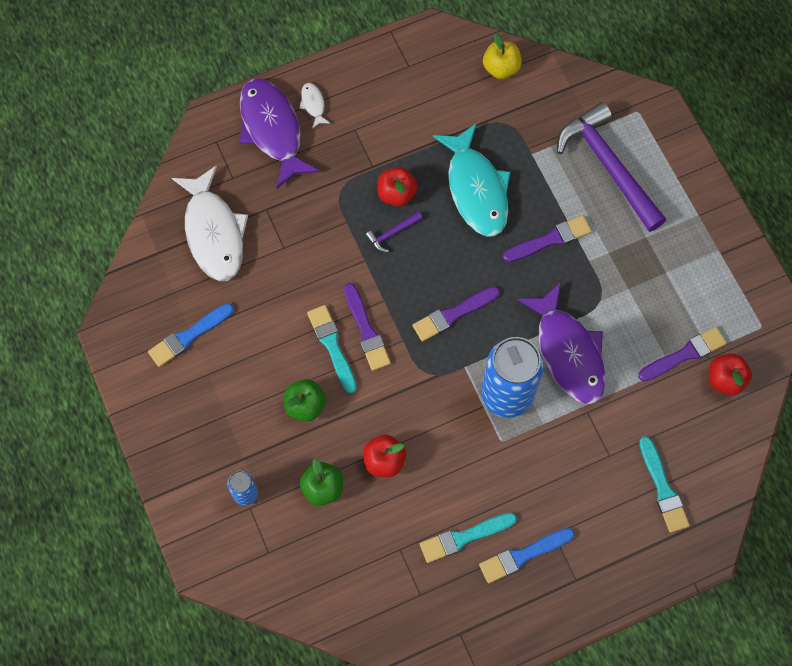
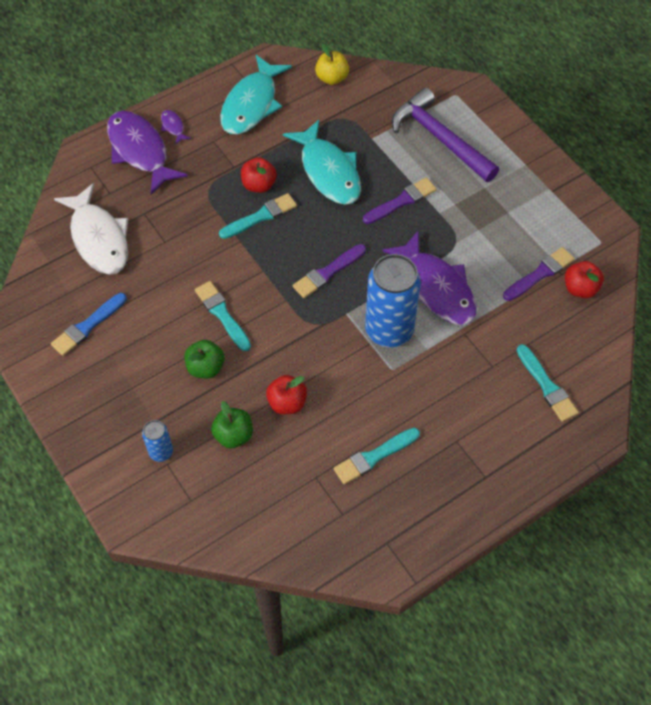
camera: 10 degrees left, 10 degrees down
white fish [299,83,330,128] -> purple fish [161,110,191,145]
purple brush [344,283,391,371] -> none
purple hammer [365,212,423,252] -> turquoise brush [219,193,297,239]
blue brush [479,528,575,583] -> none
none -> turquoise fish [220,55,292,135]

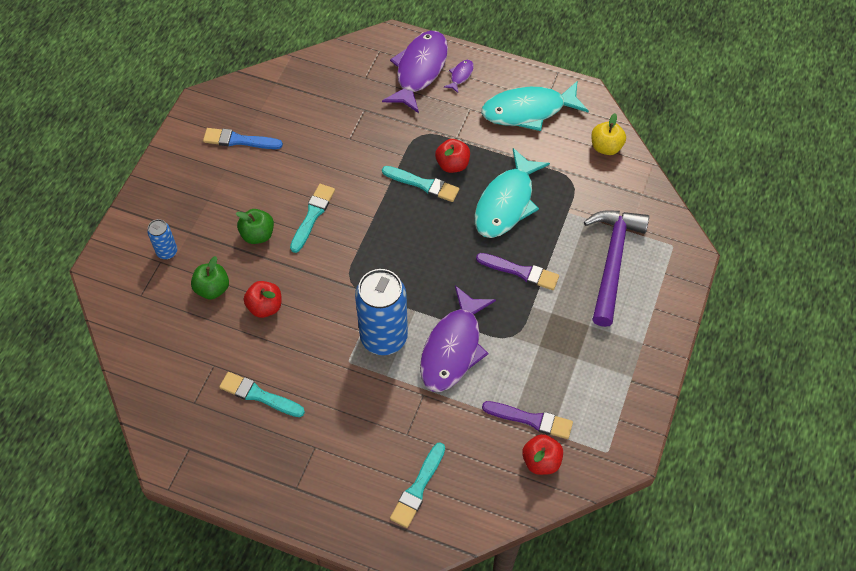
camera: 55 degrees right, 0 degrees up
white fish [54,183,128,275] -> none
purple brush [293,244,366,298] -> none

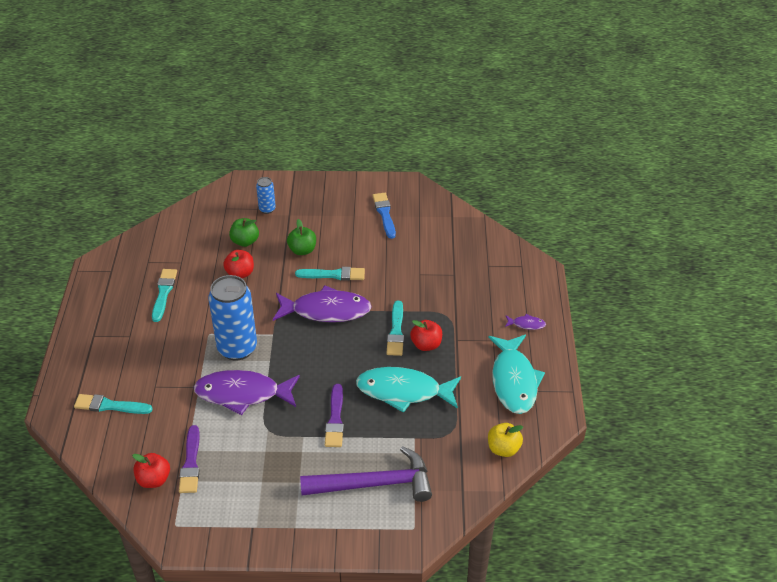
camera: 70 degrees right, 15 degrees down
purple fish [382,31,448,113] -> purple fish moved to [273,285,372,322]
turquoise fish [481,81,589,131] -> turquoise fish turned 150 degrees counterclockwise [488,335,545,414]

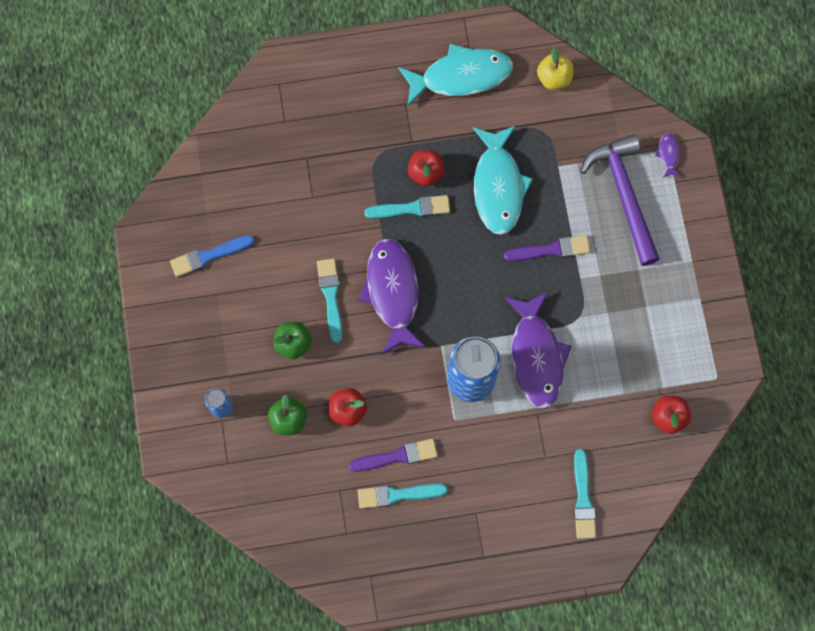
camera: 100 degrees left, 30 degrees up
purple brush [179,425,199,493] -> purple brush moved to [349,439,438,472]
purple fish [505,314,546,330] -> purple fish moved to [655,133,680,178]

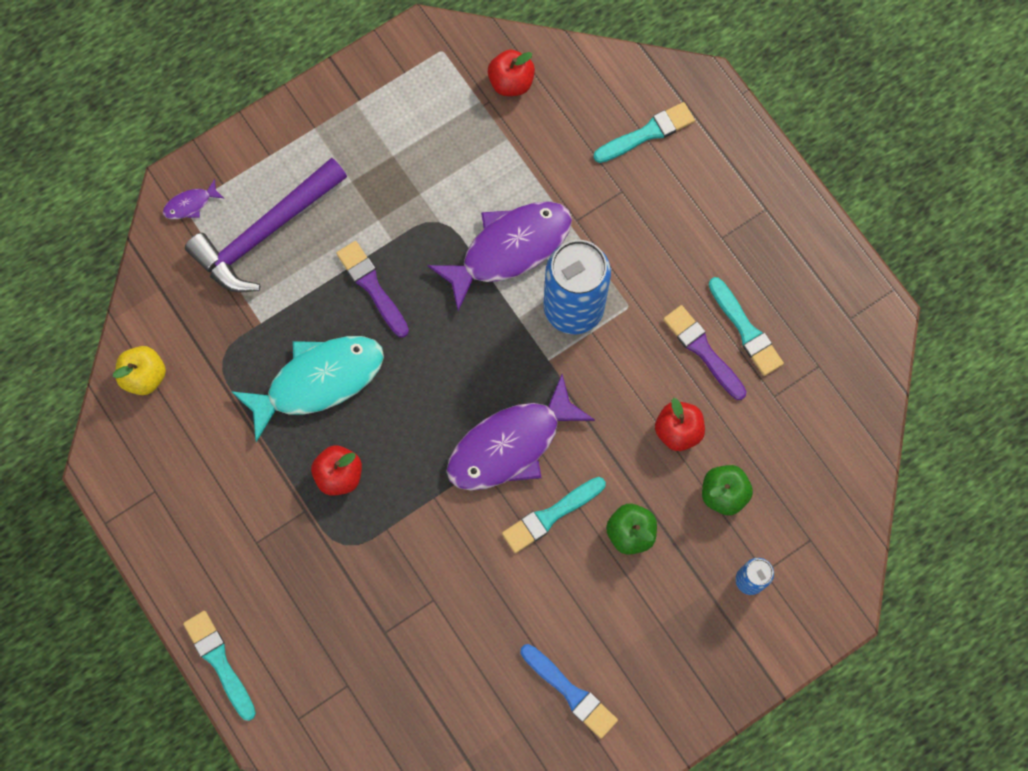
camera: 115 degrees left, 0 degrees up
turquoise brush [364,195,450,219] -> turquoise brush moved to [183,611,256,721]
turquoise fish [398,44,513,107] -> none

